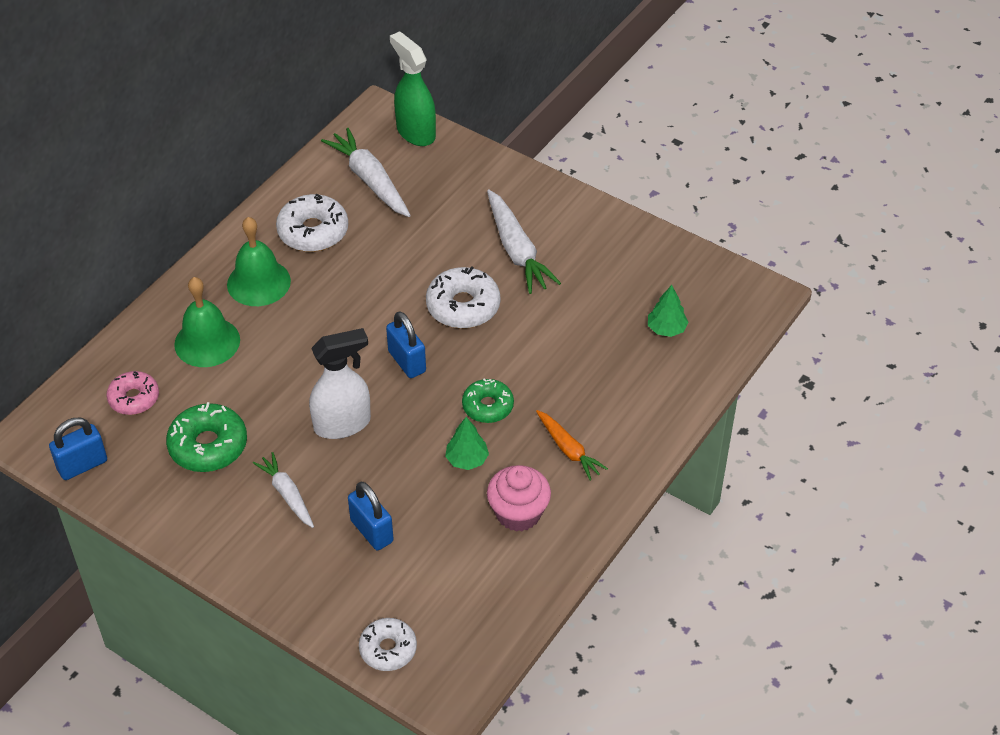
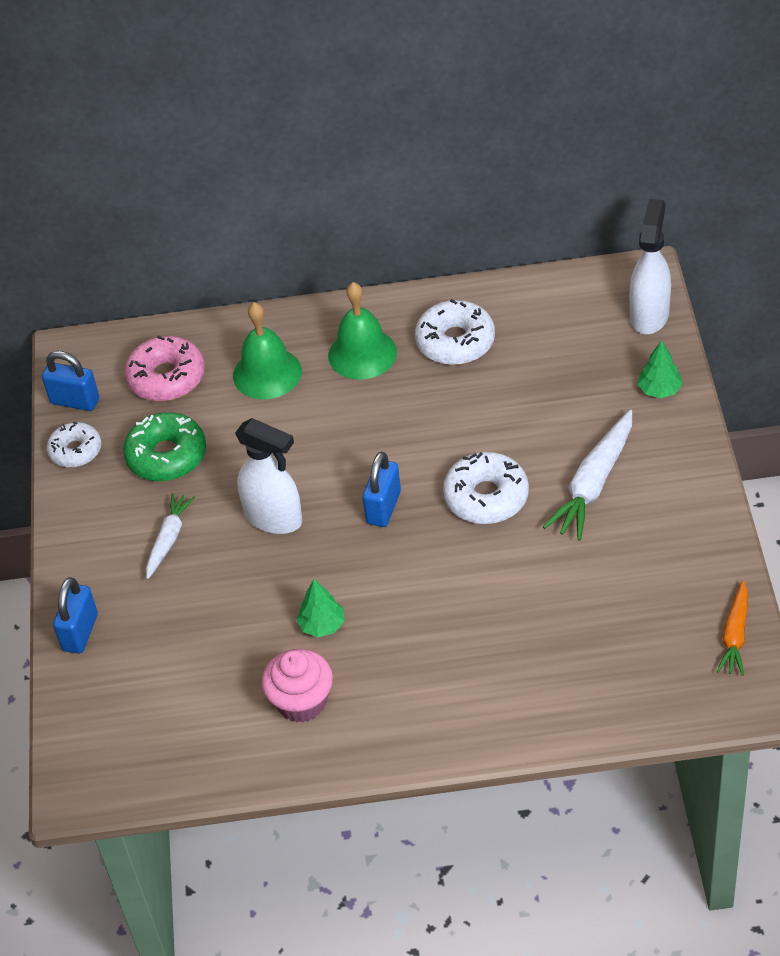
camera: 55 degrees right, 0 degrees up
pink donut [106,371,159,415] -> pink donut [124,336,205,401], size x1.51
white carrot [321,128,411,217] -> none
blue padlock [348,482,394,550] -> blue padlock moved to [53,577,98,654]
white donut [359,618,417,671] -> white donut moved to [47,422,101,468]
green spray bottle [390,31,436,146] -> white spray bottle [629,199,671,334]
green donut [462,379,514,423] -> none
orange carrot [536,410,608,481] -> orange carrot moved to [717,580,748,676]
green tree [648,285,688,337] -> green tree moved to [637,341,683,398]

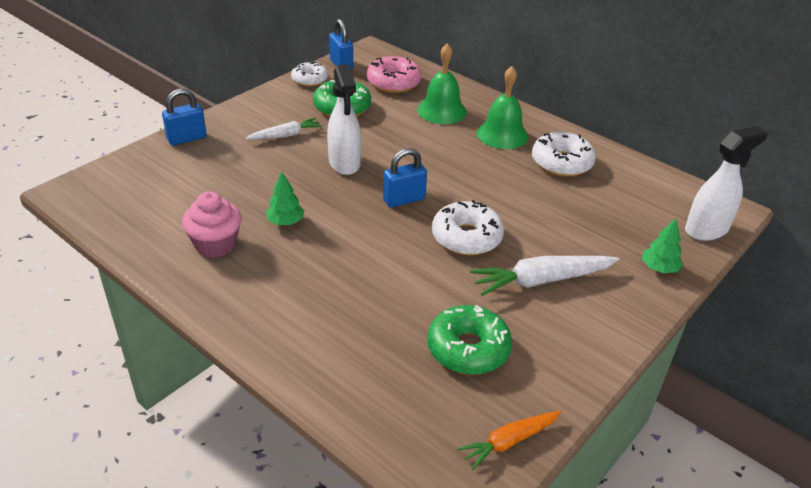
camera: 40 degrees right, 10 degrees down
none -> green donut [427,305,512,375]

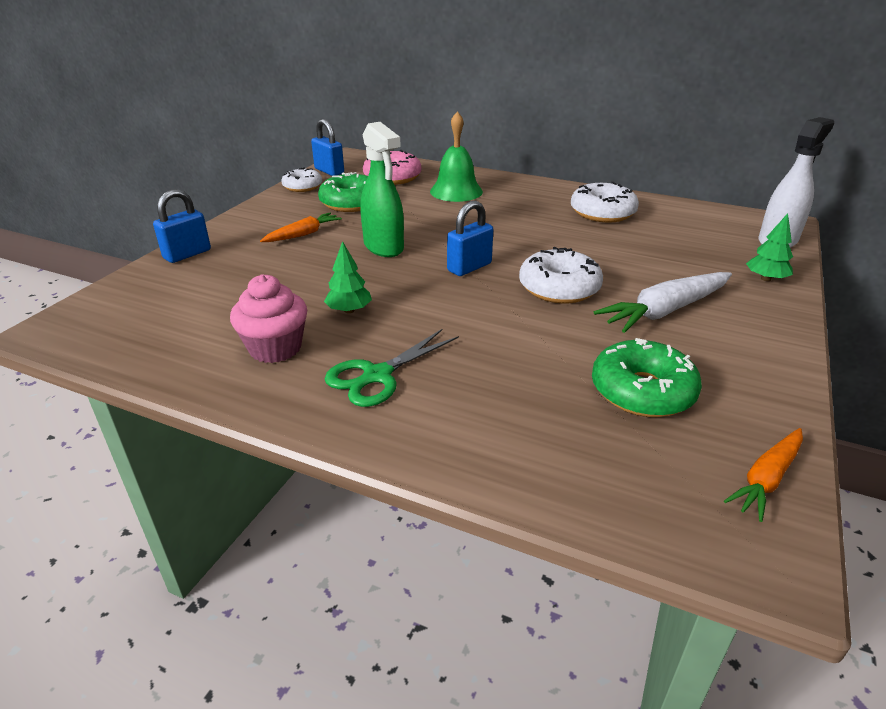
camera: 15 degrees left, 5 degrees down
white carrot [245,118,322,140] -> orange carrot [260,213,342,242]
white spray bottle [327,64,361,175] -> green spray bottle [360,122,404,257]
green bell [477,66,528,149] -> none
none -> green scissors [325,329,459,407]

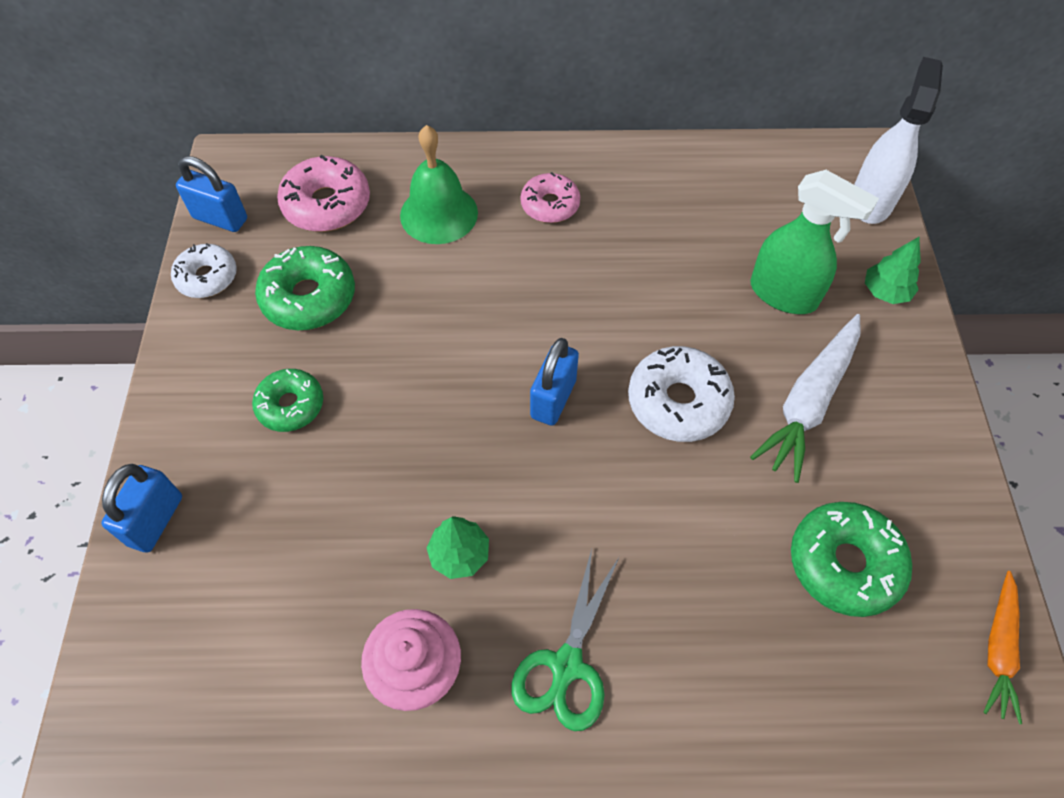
camera: 25 degrees left, 25 degrees up
orange carrot [260,213,342,242] -> green donut [252,369,323,432]
green spray bottle [360,122,404,257] -> green spray bottle moved to [751,170,879,314]
white donut [571,182,639,223] -> none
none -> pink donut [521,172,580,223]

